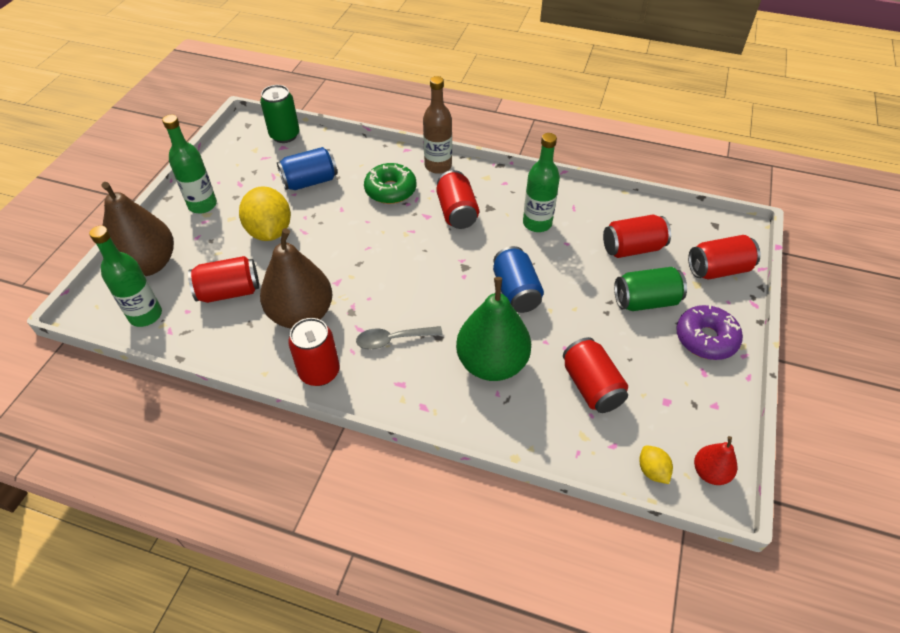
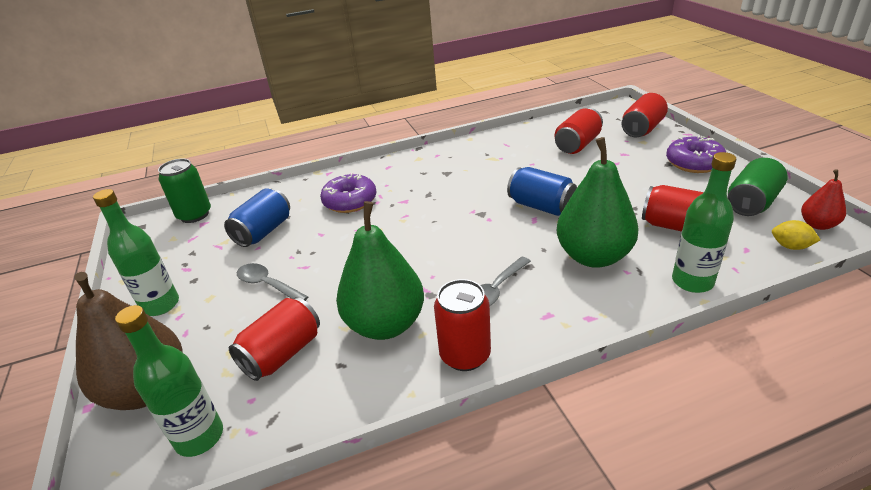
camera: 35 degrees left, 15 degrees down
yellow lemon [239,186,291,241] -> grey spoon [237,263,308,301]
brown pear [260,228,333,329] -> green pear [336,201,424,340]
green donut [364,163,416,204] -> purple donut [320,173,376,213]
brown bottle [423,76,452,174] -> none
red can [436,170,479,229] -> none
green bottle [523,133,560,232] -> green bottle moved to [672,152,736,293]
green can [614,267,687,311] -> green can moved to [727,158,788,216]

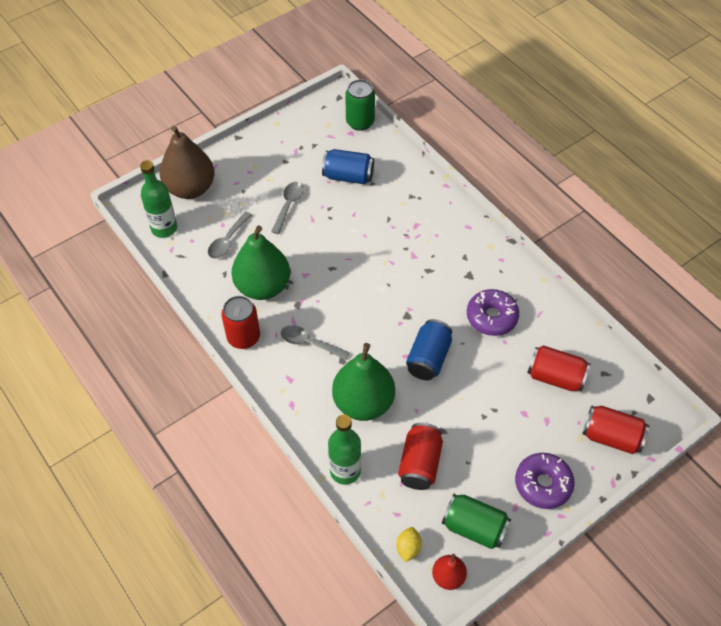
camera: 70 degrees right, 20 degrees up
green bottle [93,189,179,316] -> none
red can [229,297,320,381] -> grey spoon [208,211,252,259]
purple donut [320,173,376,213] -> purple donut moved to [467,289,519,336]

